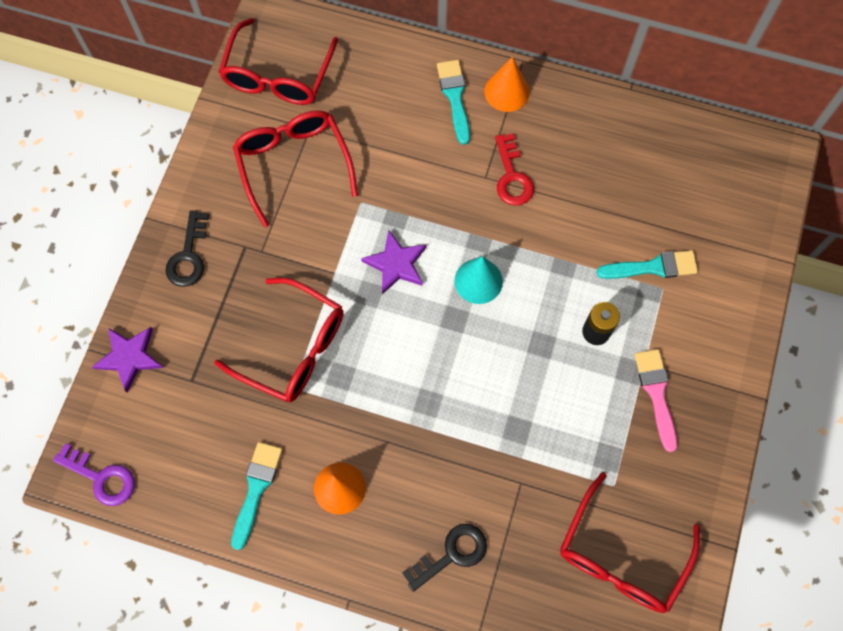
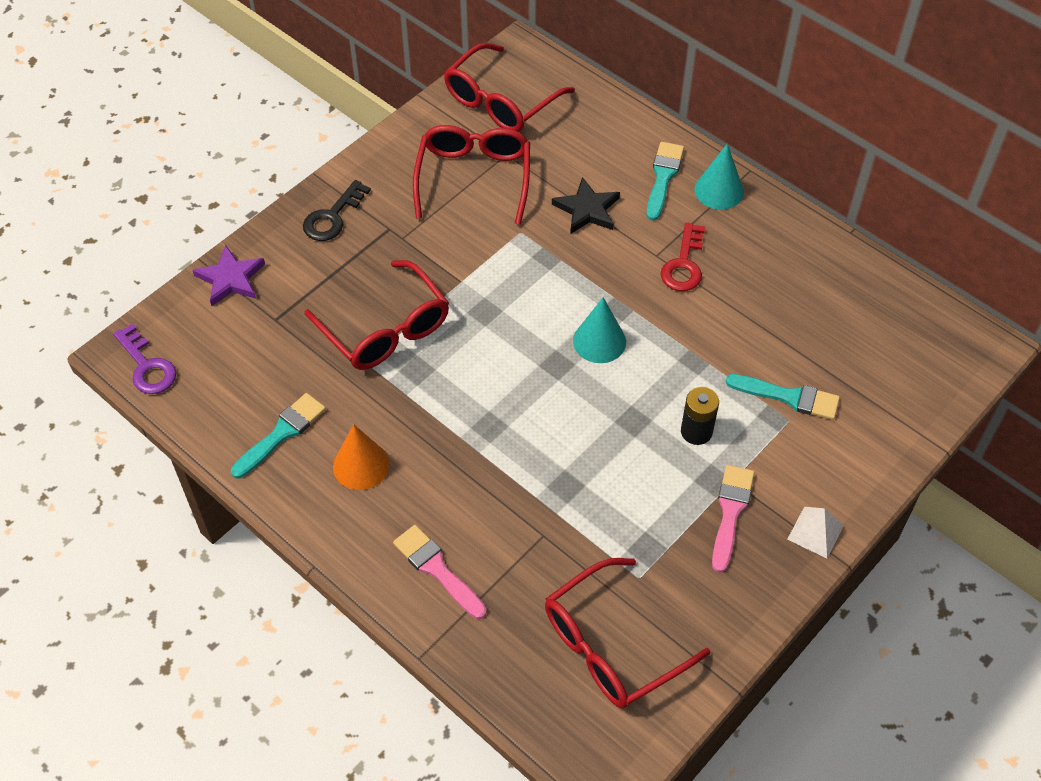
camera: 25 degrees right, 15 degrees down
purple star [361,230,426,294] -> none
black key [402,524,487,592] -> pink brush [393,525,487,619]
orange cone [484,57,530,112] -> turquoise cone [694,144,744,210]
none -> black star [552,177,620,234]
none -> white pyramid [787,507,844,558]

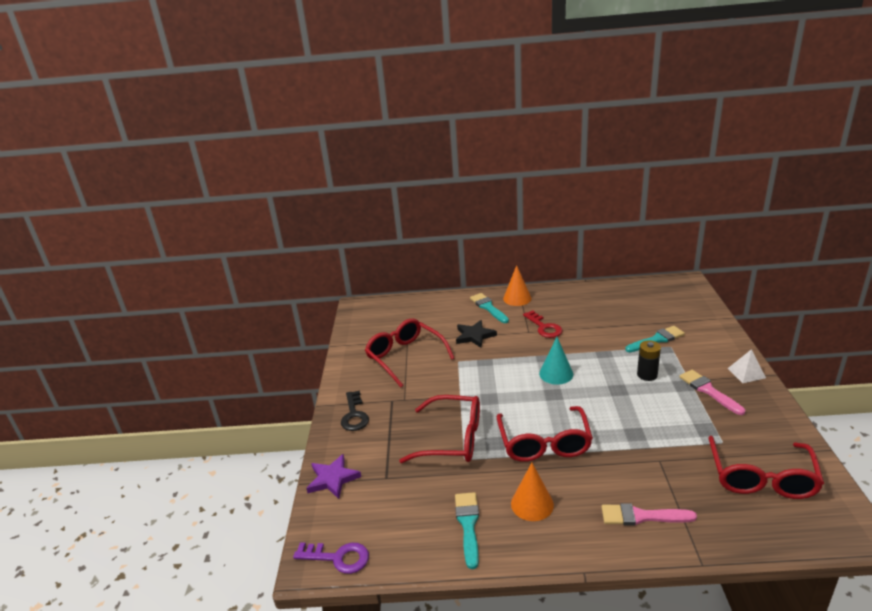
camera: 40 degrees left, 25 degrees down
red glasses [444,43,575,132] -> red glasses moved to [497,406,593,462]
turquoise cone [694,144,744,210] -> orange cone [503,265,531,306]

